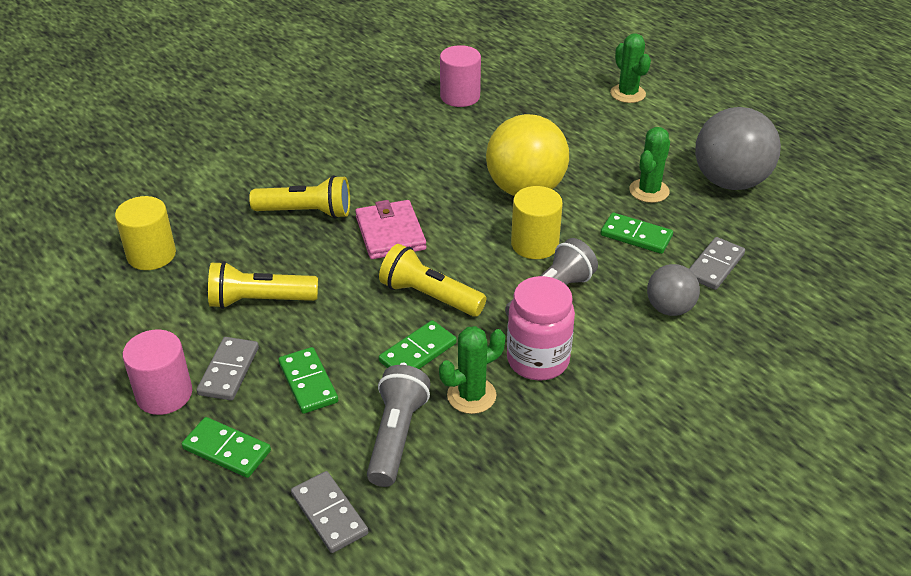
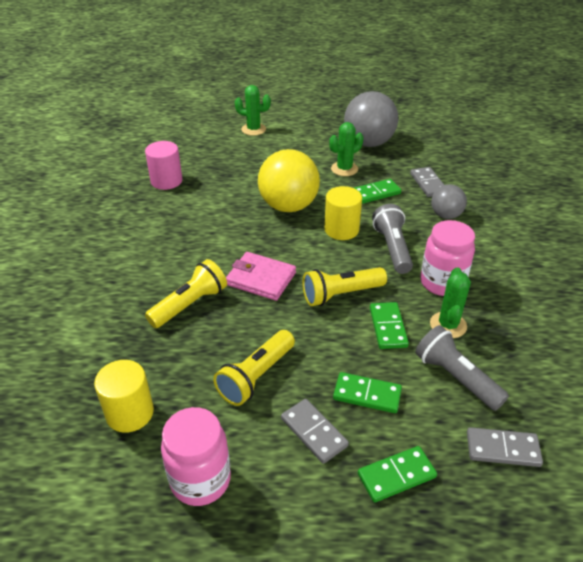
camera: 50 degrees left, 0 degrees up
pink cylinder [122,330,192,415] -> none
green cactus [629,127,670,203] -> green cactus turned 75 degrees clockwise [329,122,363,176]
none -> pink jar [161,407,231,506]

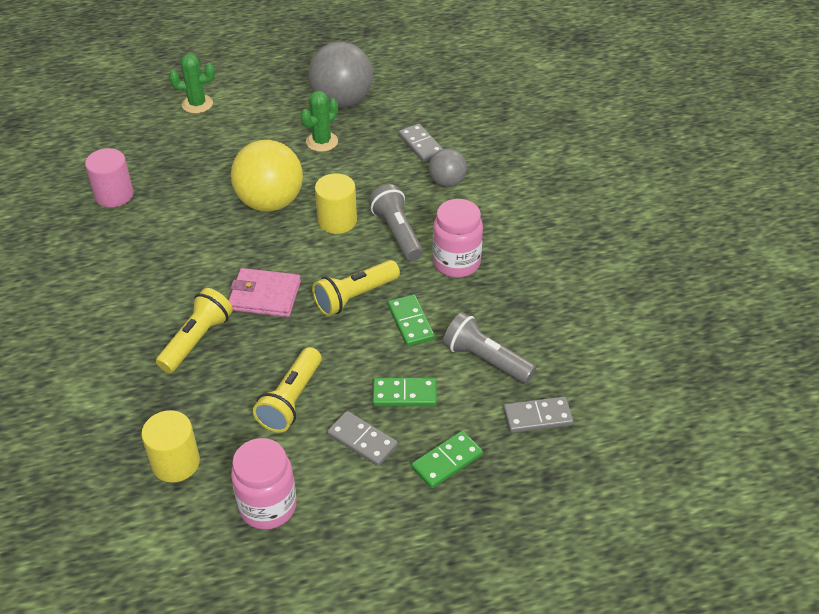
camera: 15 degrees left, 5 degrees up
green domino [354,179,401,204] -> none
green cactus [430,267,471,338] -> none

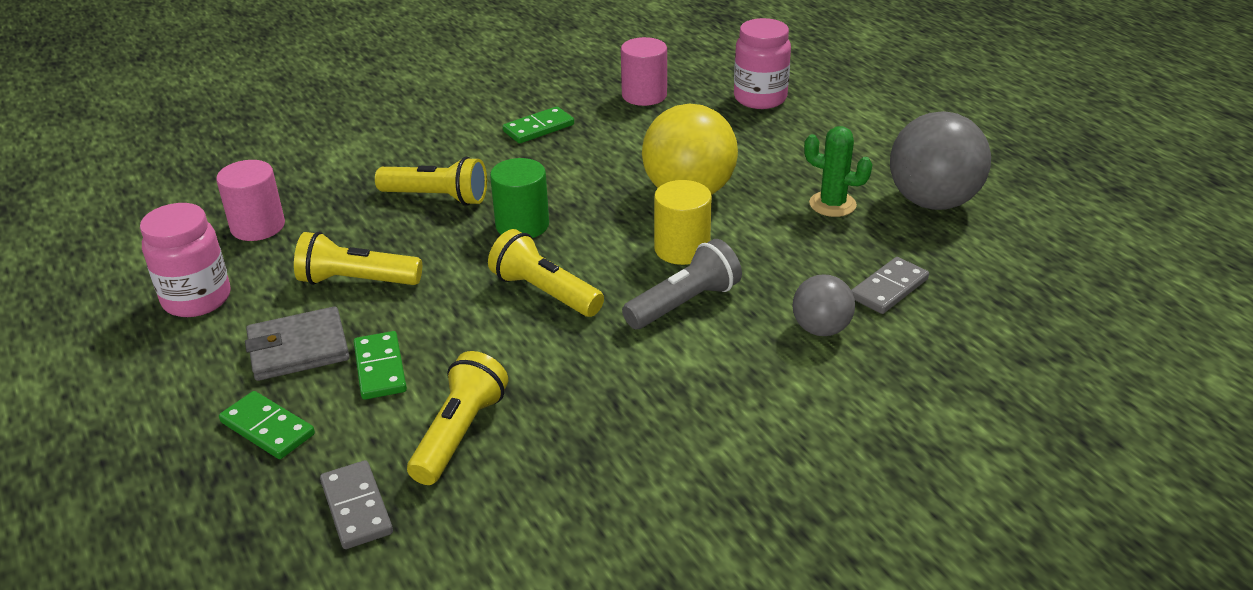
camera: 75 degrees right, 10 degrees down
yellow cylinder [141,410,200,483] -> pink cylinder [216,160,285,241]
green cactus [169,54,215,114] -> none
pink wallet [228,268,301,317] -> green cylinder [490,158,549,238]
grey domino [327,411,398,466] -> grey wallet [245,306,350,381]
green domino [388,294,435,346] -> green domino moved to [503,106,574,144]
pink jar [433,199,483,278] -> pink jar moved to [734,18,791,109]
grey flashlight [443,312,536,384] -> yellow flashlight [407,351,508,485]

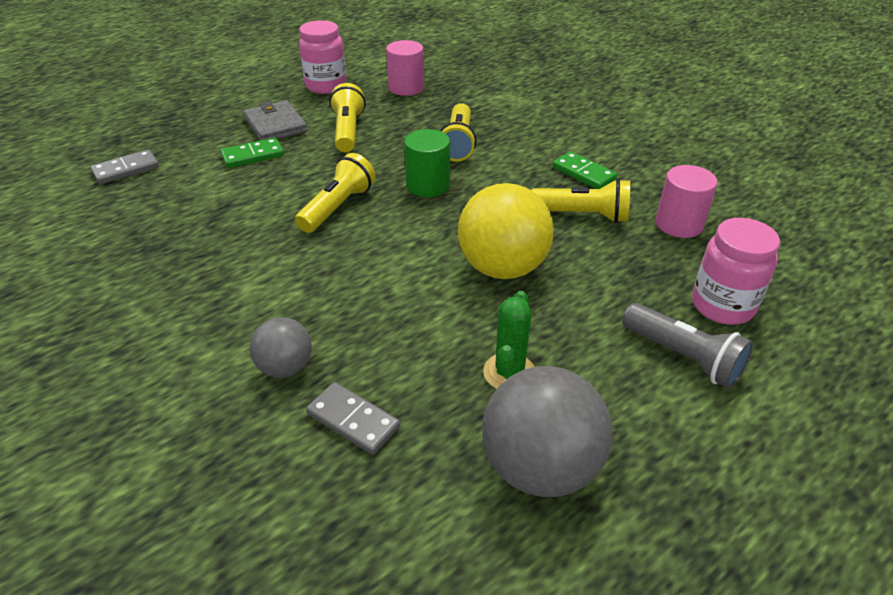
camera: 80 degrees right, 5 degrees up
green domino [219,391,315,459] -> none
yellow flashlight [407,351,508,485] -> yellow flashlight moved to [531,179,630,223]
grey flashlight [622,239,742,329] -> grey flashlight moved to [622,303,753,389]
yellow cylinder [654,180,712,265] -> none

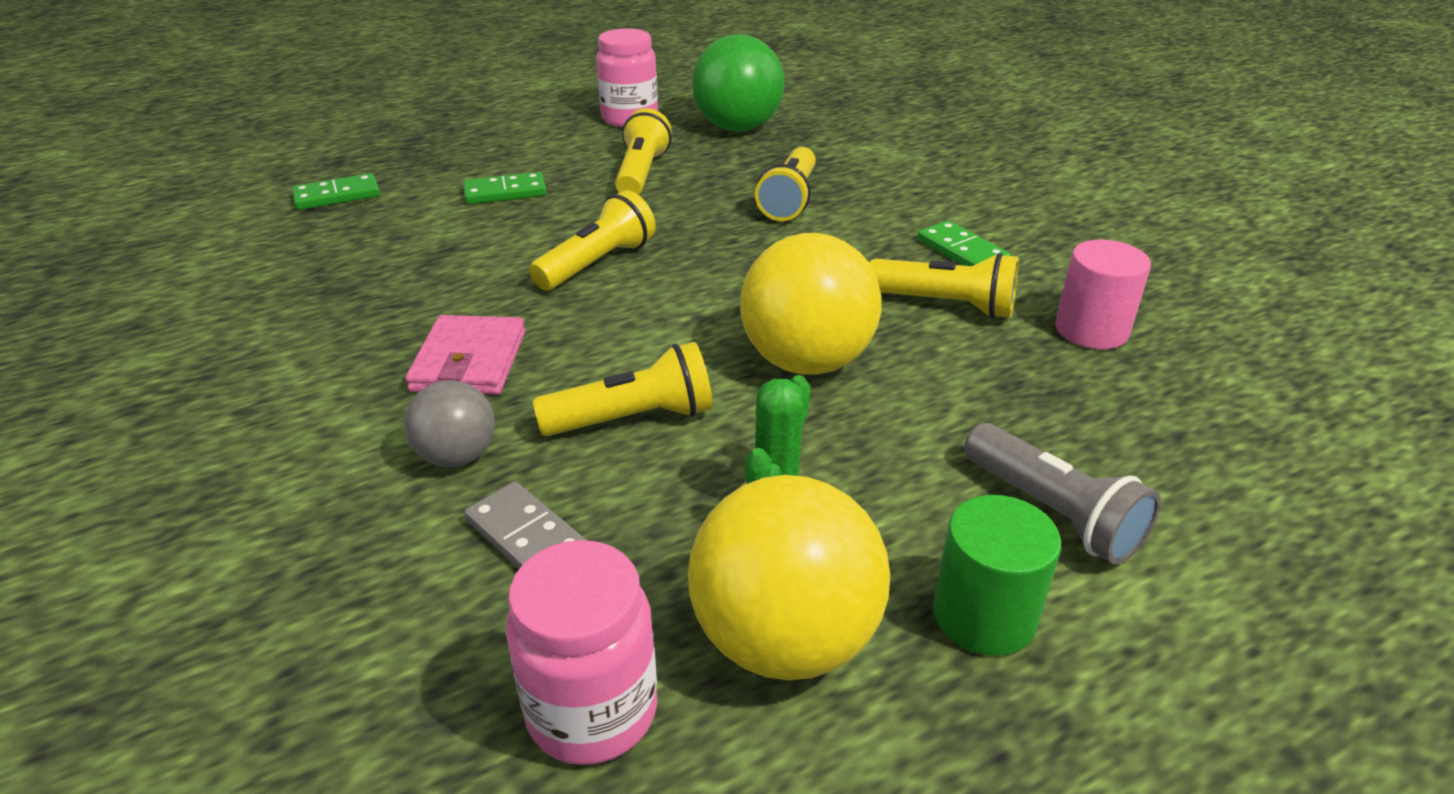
camera: 10 degrees right, 5 degrees down
grey domino [91,149,159,184] -> green domino [292,173,380,210]
grey wallet [244,100,307,140] -> none
pink cylinder [386,40,424,96] -> green ball [692,34,785,132]
green cylinder [404,129,450,197] -> green cylinder moved to [933,495,1061,656]
grey ball [482,366,613,497] -> yellow ball [688,475,890,680]
pink jar [692,218,780,325] -> pink jar moved to [506,540,657,765]
none -> pink wallet [405,315,526,395]
none -> yellow flashlight [533,342,713,436]

